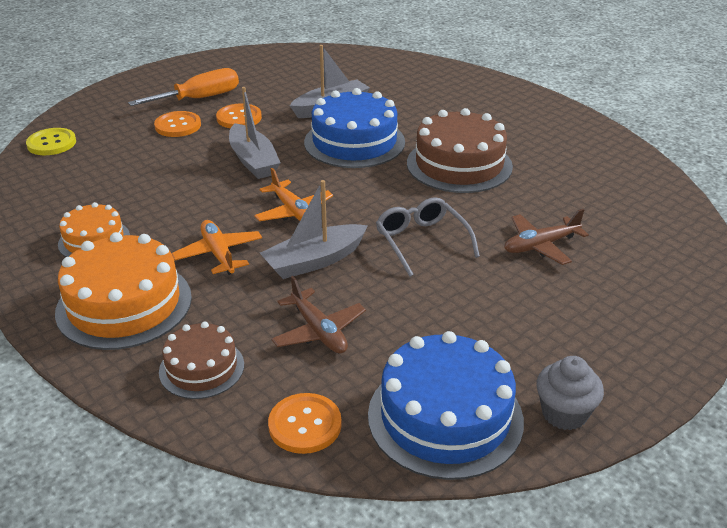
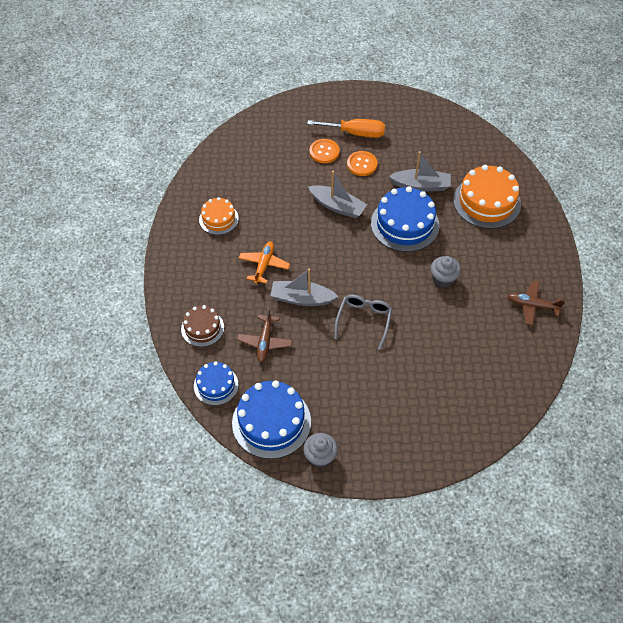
camera: 40 degrees right, 20 degrees up
yellow button [26,128,76,155] -> none
orange cake [55,232,192,350] -> orange cake moved to [453,165,521,229]
grey boat [229,87,280,179] -> grey boat turned 75 degrees counterclockwise [309,171,367,218]
orange plane [254,168,333,221] -> none
orange button [268,393,342,454] -> blue cake [194,362,239,406]
brown cake [407,108,513,193] -> grey cupcake [430,256,461,288]
brown plane [504,209,589,265] -> brown plane moved to [508,280,565,325]

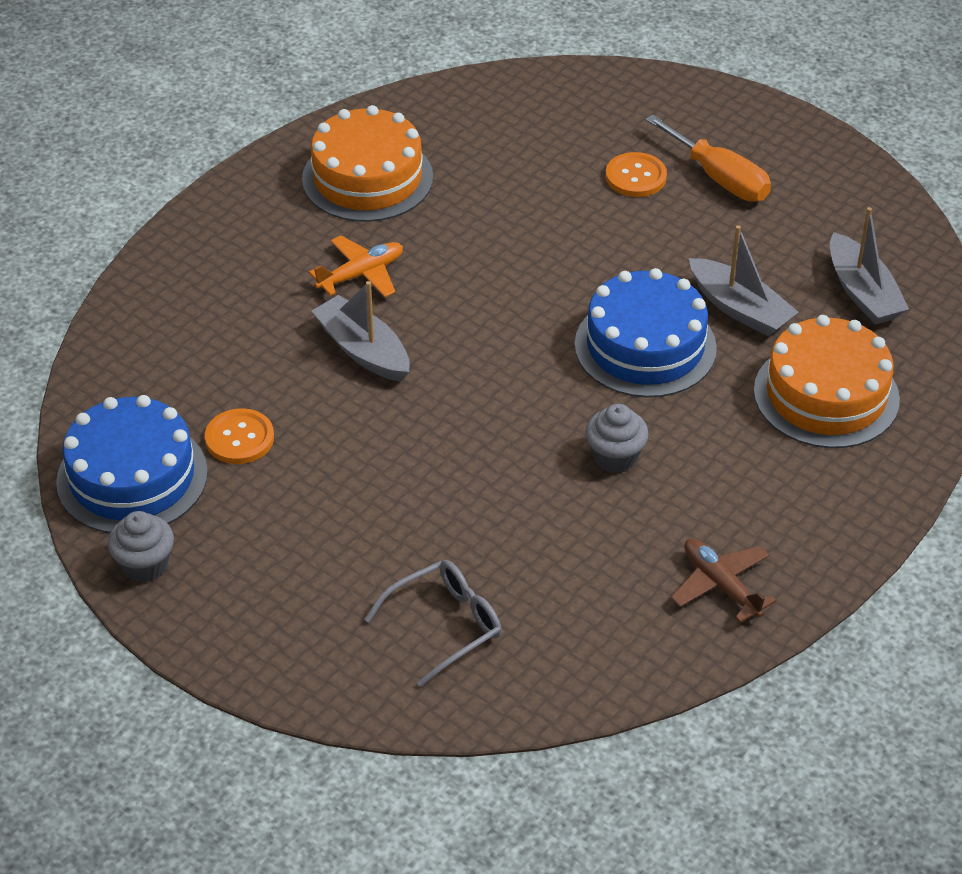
camera: 40 degrees right, 10 degrees down
brown cake [181,305,224,347] -> none
blue cake [194,362,239,406] -> none
orange cake [199,197,239,235] -> orange cake [302,105,433,222], size x1.72
brown plane [237,308,292,362] -> none
grey boat [309,171,367,218] -> grey boat moved to [830,207,909,325]
grey glasses [334,295,392,350] -> grey glasses moved to [364,560,502,687]
orange button [347,151,378,176] -> orange button moved to [205,408,274,464]

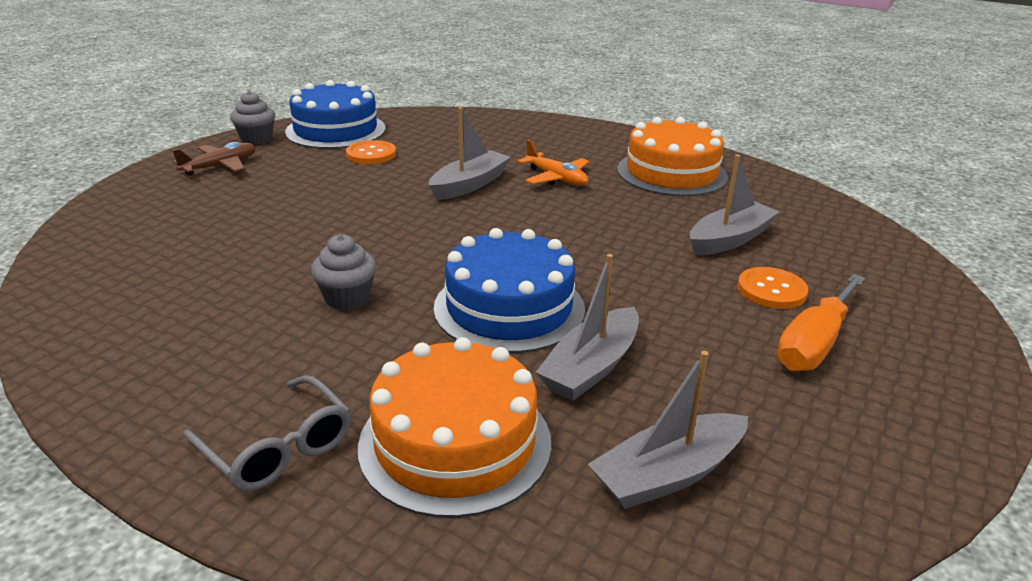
camera: 80 degrees right, 15 degrees down
grey glasses [364,560,502,687] -> grey glasses moved to [183,375,351,491]
brown plane [671,538,776,623] -> brown plane moved to [172,142,256,176]
none -> grey boat [690,155,779,255]

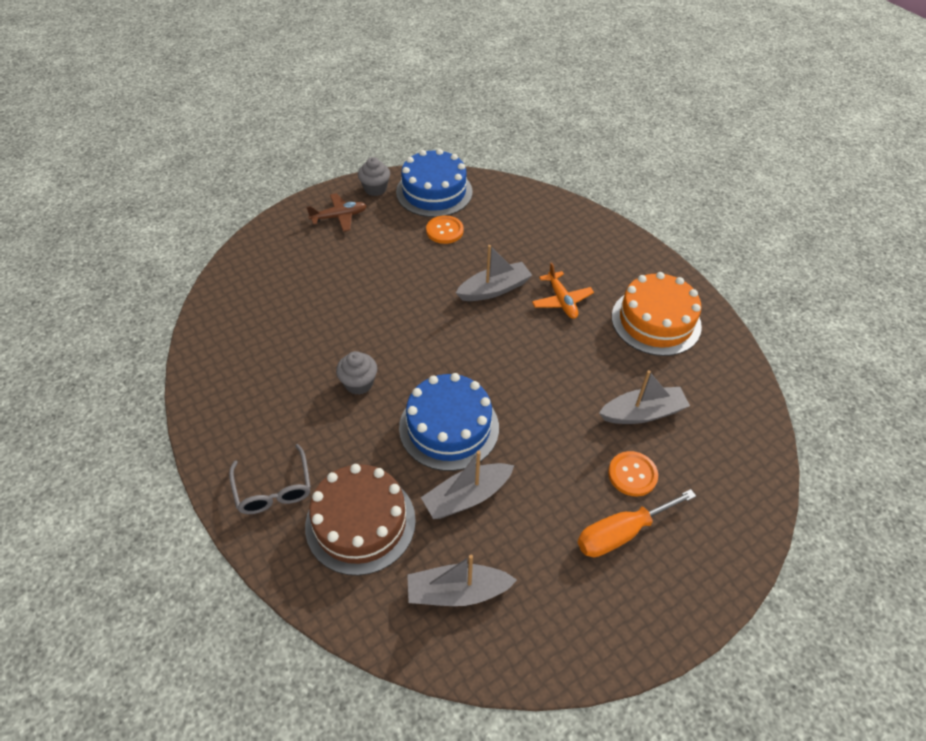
camera: 25 degrees right, 20 degrees up
orange cake [358,337,551,518] -> brown cake [305,464,416,576]

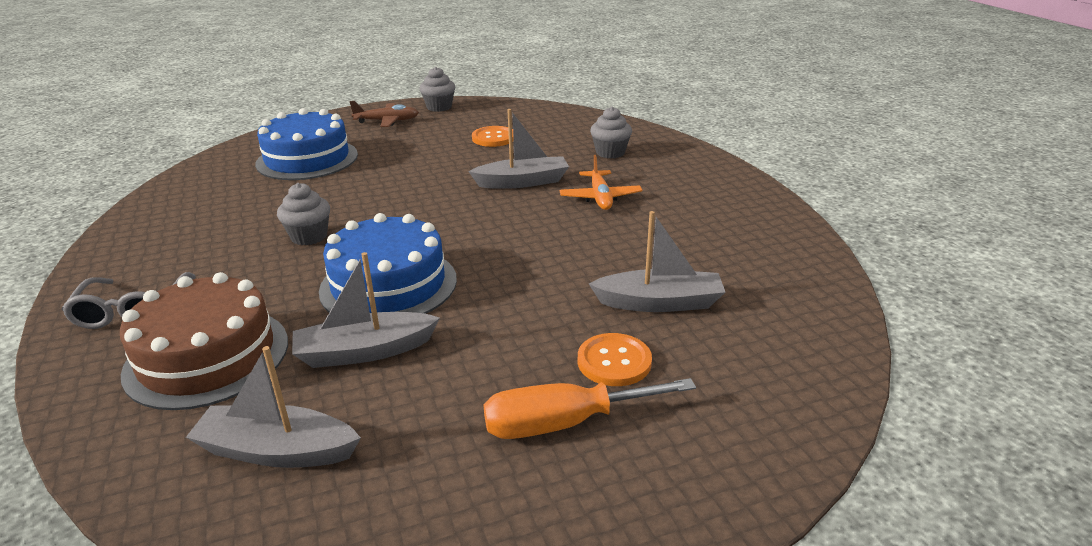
camera: 15 degrees right, 20 degrees down
blue cake [396,149,473,217] -> blue cake moved to [255,108,358,180]
orange cake [612,272,702,356] -> none
none -> grey cupcake [590,107,632,159]

